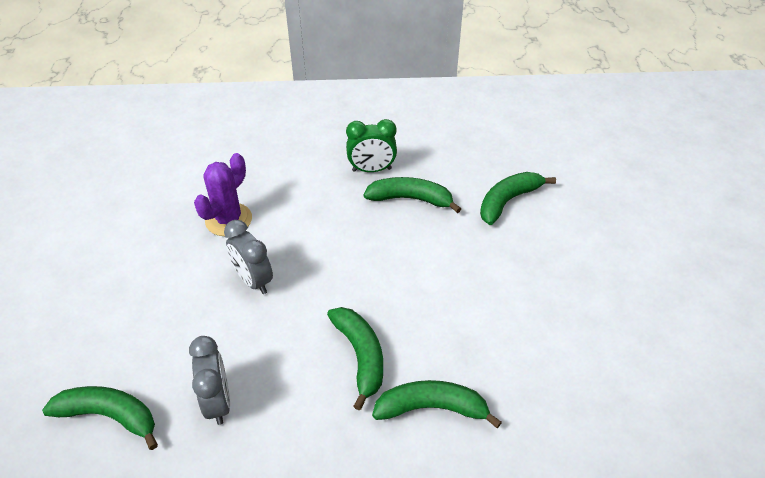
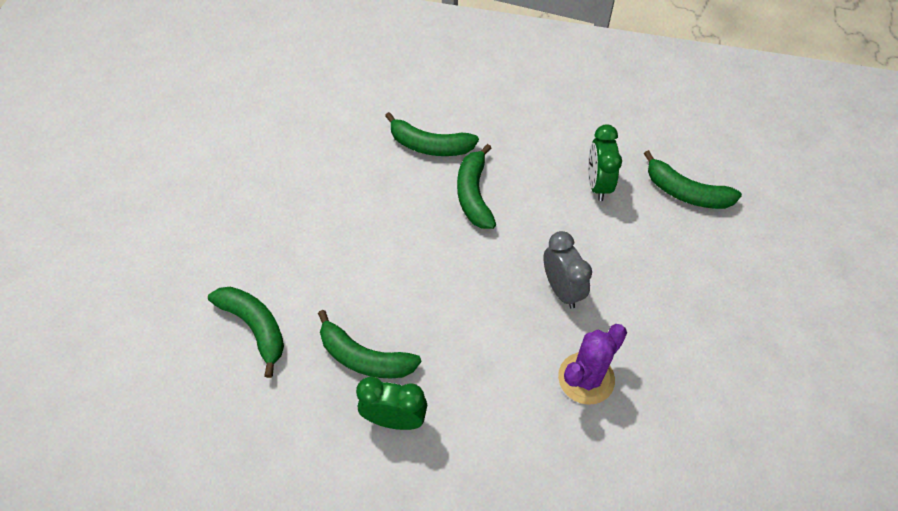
camera: 165 degrees left, 10 degrees up
grey clock [189,336,230,425] -> green clock [588,125,622,201]
green banana [480,172,556,225] -> green banana turned 105 degrees counterclockwise [208,287,284,378]

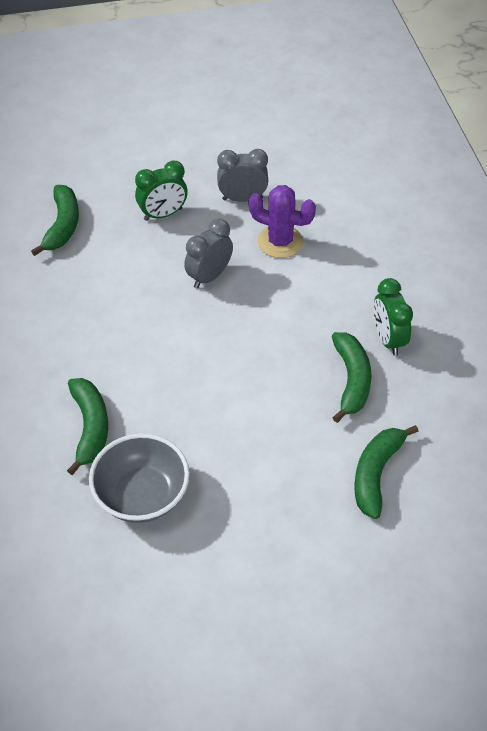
camera: 115 degrees left, 5 degrees down
green banana [457,144,496,229] -> none
green clock [588,125,622,201] -> green clock moved to [135,160,188,221]
none -> grey bowl [89,433,190,523]
none -> grey clock [217,149,268,202]

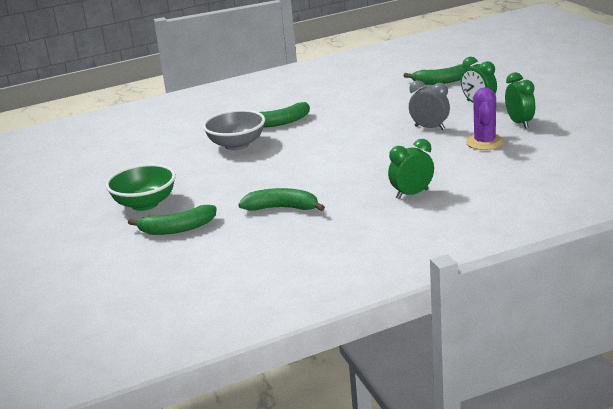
camera: 80 degrees right, 25 degrees down
grey clock [217,149,268,202] -> green clock [505,72,535,128]
green banana [332,332,372,423] -> green banana moved to [128,205,217,235]
none -> green bowl [105,164,176,211]

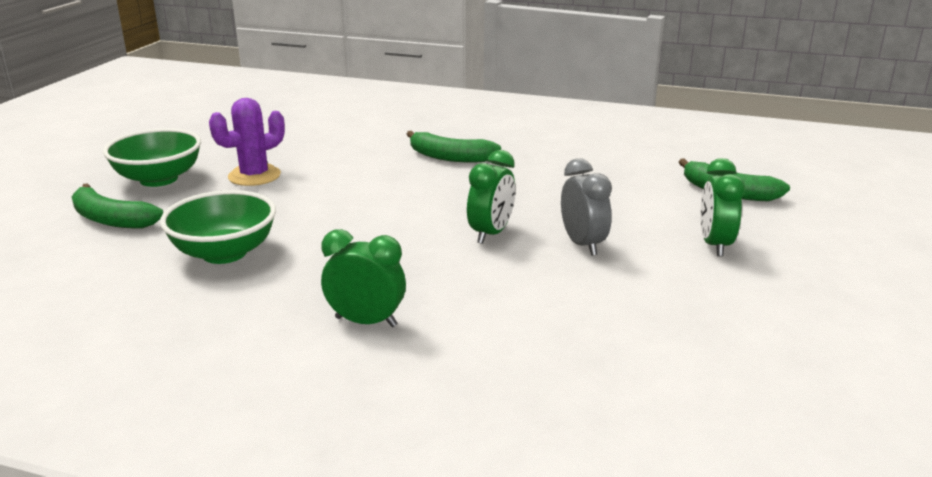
camera: 40 degrees right, 0 degrees up
grey bowl [203,110,265,150] -> none
green banana [238,188,325,211] -> green bowl [160,190,276,264]
purple cactus [466,87,504,150] -> purple cactus moved to [209,98,285,186]
green clock [505,72,535,128] -> green clock moved to [467,150,515,244]

